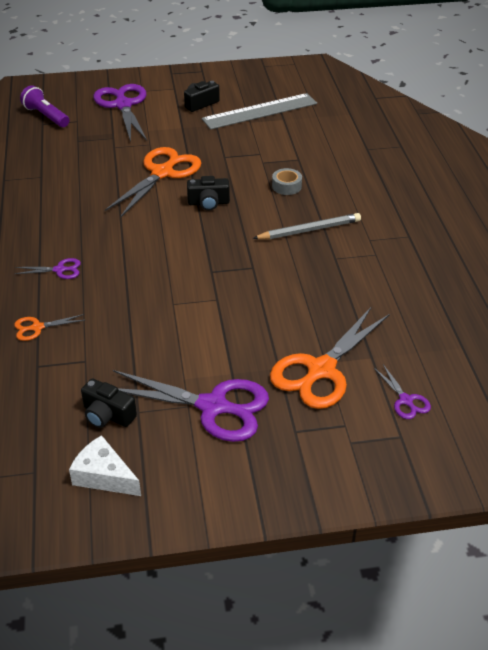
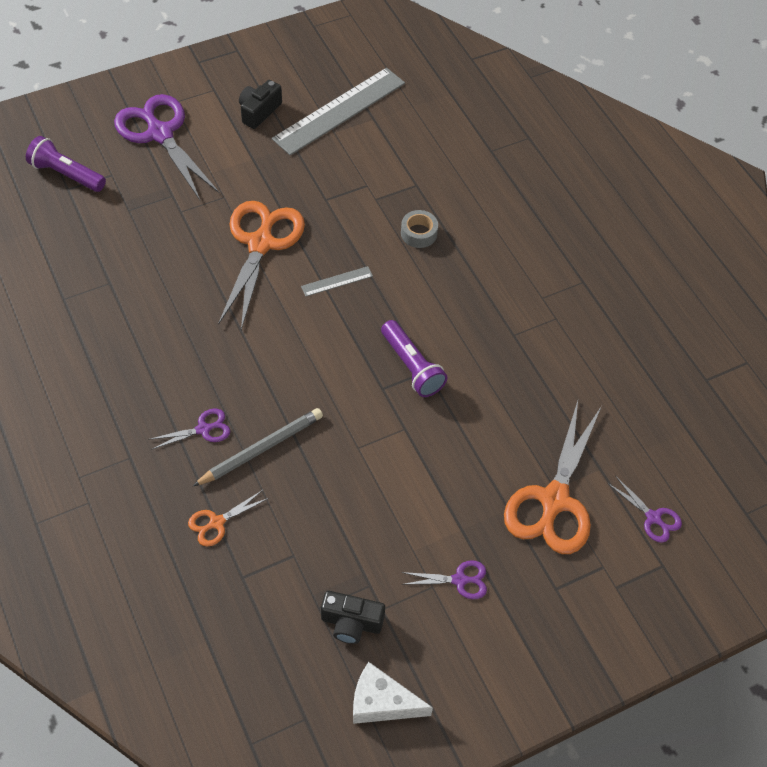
camera: 20 degrees left, 15 degrees up
purple scissors [113,370,269,442] -> purple scissors [401,560,487,599], size x0.46
black camera [187,176,230,210] -> grey ruler [301,266,373,297]
grey pencil [252,213,361,239] -> grey pencil moved to [193,408,323,486]
none -> purple flashlight [381,320,447,397]

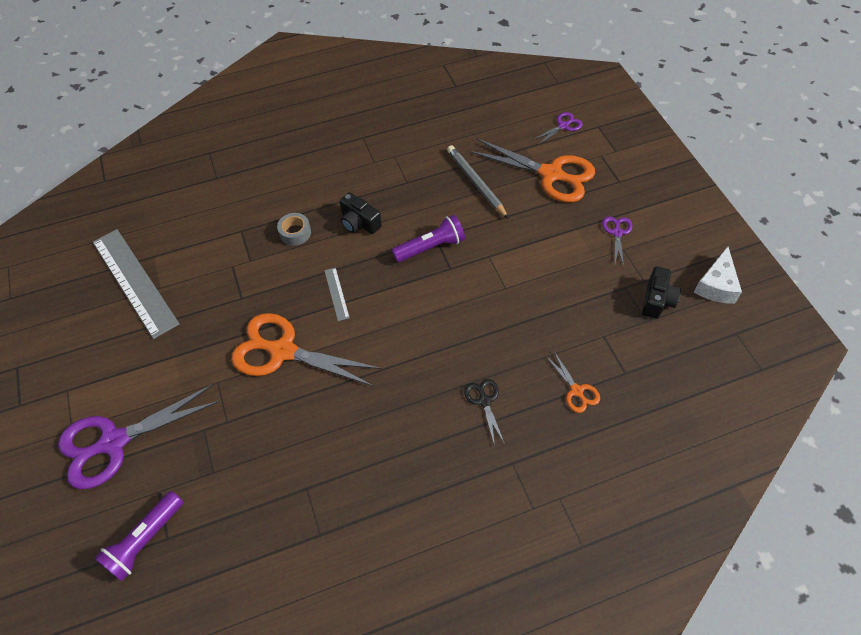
camera: 80 degrees left, 0 degrees up
purple scissors [148,409,230,450] -> black scissors [464,379,505,446]
grey pencil [193,408,323,486] -> grey pencil moved to [447,145,509,219]
black camera [239,80,282,129] -> black camera moved to [340,192,382,234]

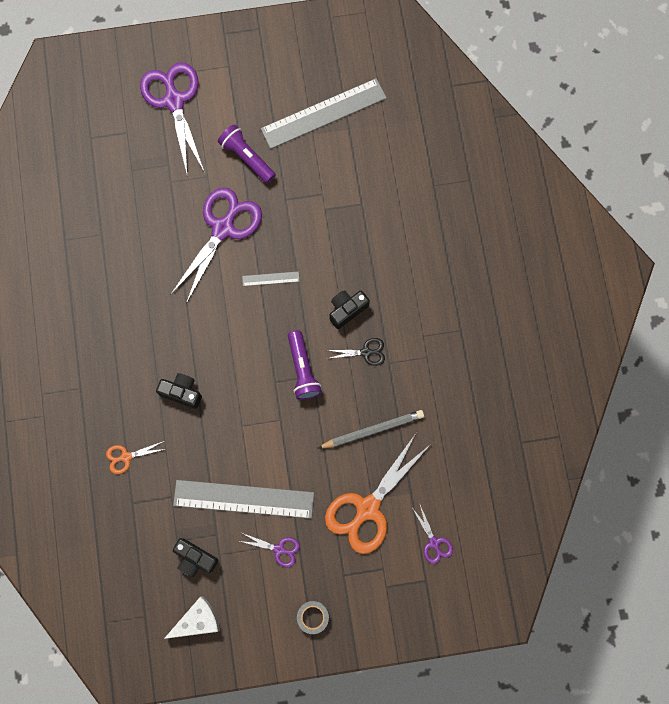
camera: 100 degrees right, 20 degrees up
purple flashlight [94,491,183,582] -> purple flashlight moved to [218,124,276,183]
orange scissors [231,313,382,386] -> purple scissors [170,187,262,304]
grey tape [277,213,311,246] -> grey tape moved to [297,601,329,634]
black scissors [464,379,505,446] -> black scissors moved to [326,338,385,366]
white cheese [694,247,742,304] -> white cheese turned 120 degrees clockwise [164,596,220,639]
none -> black camera [156,373,202,409]
none -> grey ruler [173,480,314,519]

